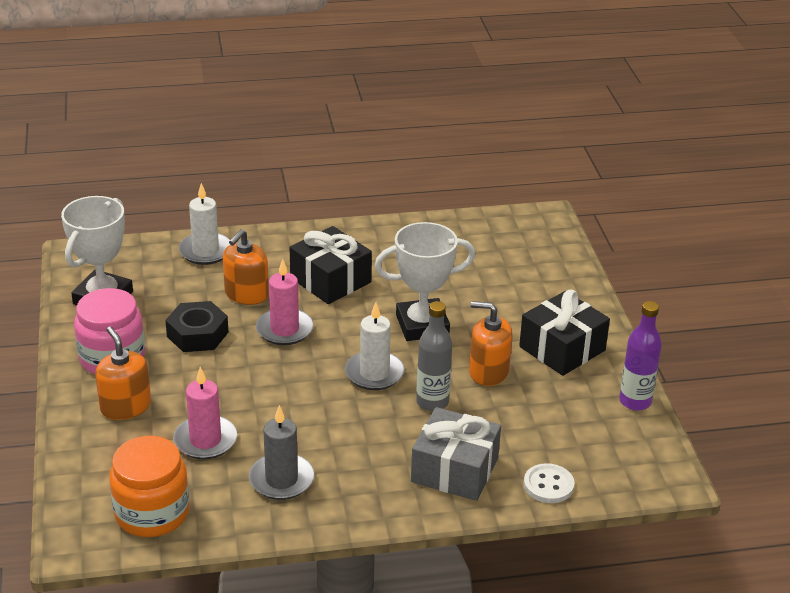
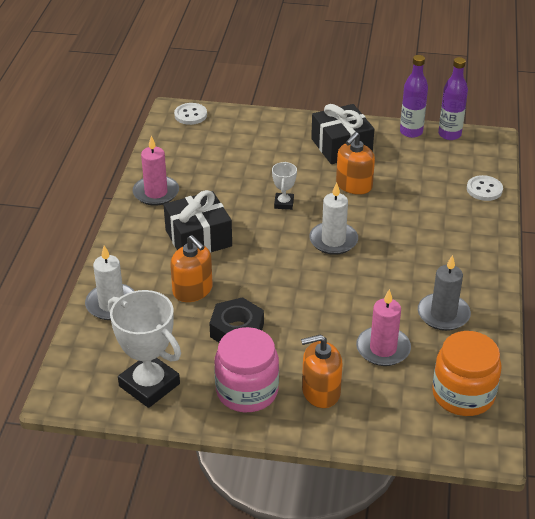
camera: 70 degrees left, 5 degrees up
pink candle [256,259,314,345] -> pink candle moved to [133,136,179,206]
white trophy [375,222,475,341] -> white trophy [272,162,297,210], size x0.50
grey gift [411,407,501,501] -> none
grey bottle [416,301,452,411] -> none
none -> white button [174,103,207,125]
none -> purple bottle [438,57,468,140]

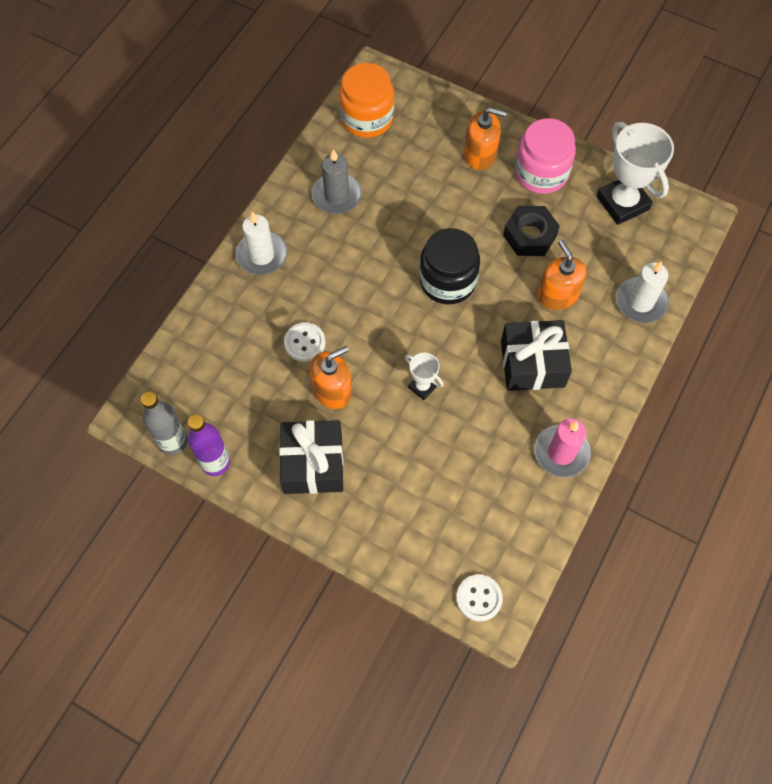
camera: 160 degrees left, 25 degrees up
white trophy [272,162,297,210] -> white trophy turned 75 degrees counterclockwise [405,353,443,400]
white candle [309,182,358,255] -> white candle moved to [236,212,287,275]
pink candle [356,289,411,366] -> none
purple bottle [438,57,468,140] -> grey bottle [141,392,188,455]
white button [467,175,503,201] -> white button moved to [284,323,325,362]
none -> black jar [419,228,480,304]

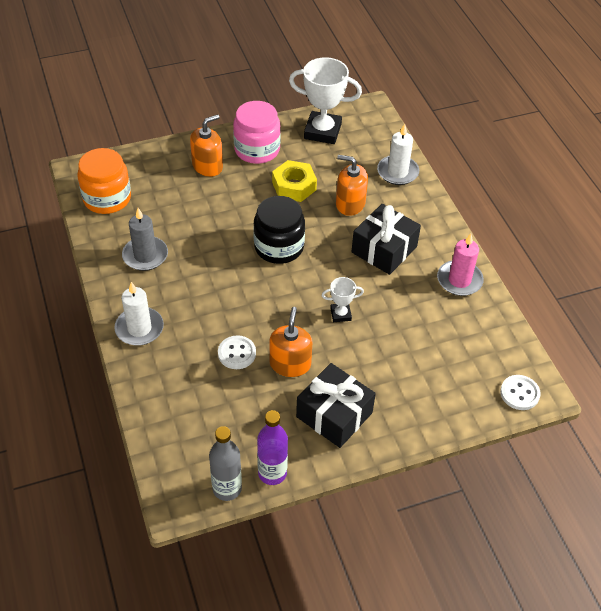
camera: 50 degrees left, 15 degrees down
black nut [503,206,560,256] -> yellow nut [272,160,317,202]

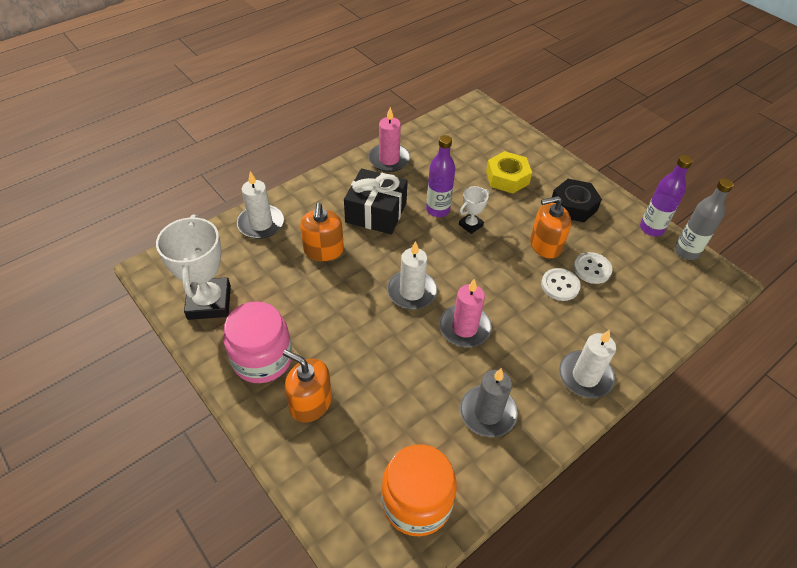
camera: 110 degrees left, 0 degrees up
black jar [253,196,305,264] -> white candle [387,241,437,309]
yellow nut [272,160,317,202] -> yellow nut moved to [486,151,532,193]
black gift [296,363,376,448] -> black nut [552,179,602,222]
white trophy [322,277,364,322] -> white trophy turned 75 degrees clockwise [459,186,489,234]
white button [500,375,541,410] -> white button moved to [574,252,612,284]
none -> purple bottle [426,135,455,217]
none -> pink candle [439,279,492,347]

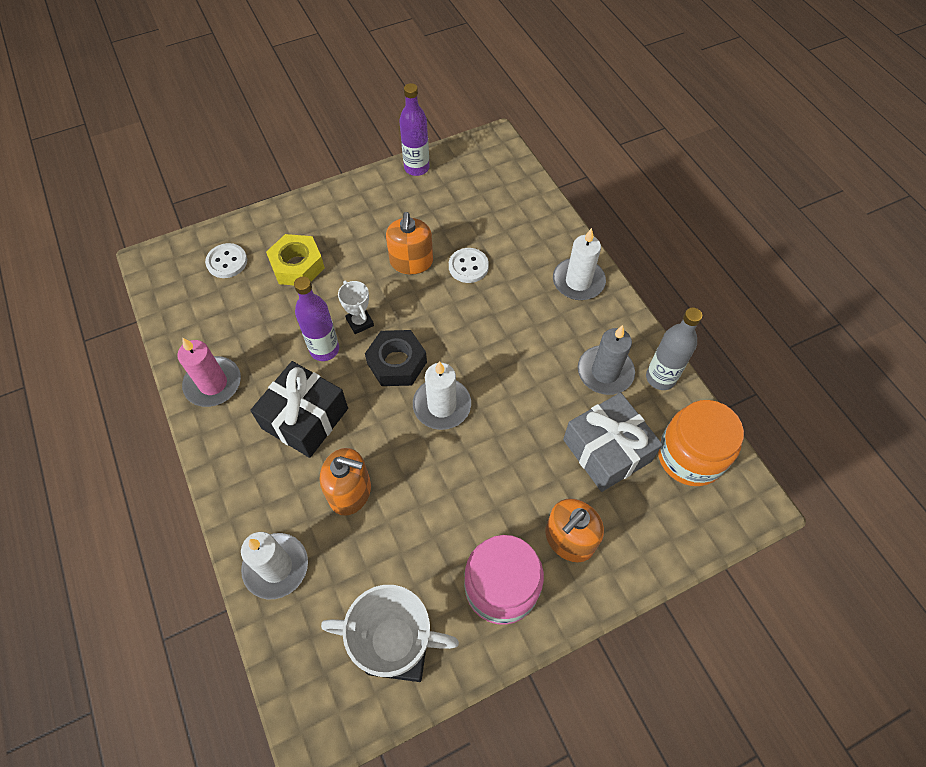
camera: 75 degrees left, 10 degrees up
pink candle [439,279,492,347] -> none
black nut [552,179,602,222] -> black nut moved to [365,330,427,386]
white button [574,252,612,284] -> white button moved to [205,243,247,278]
grey bottle [675,178,734,260] -> grey bottle moved to [646,308,702,390]
none -> grey gift [563,392,663,492]

